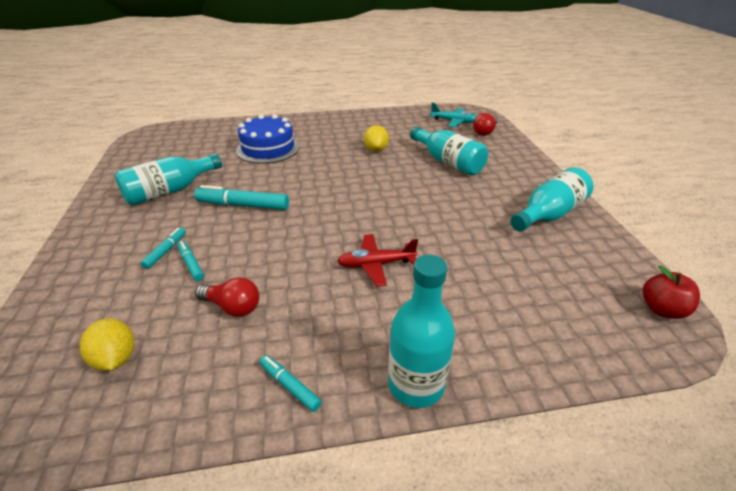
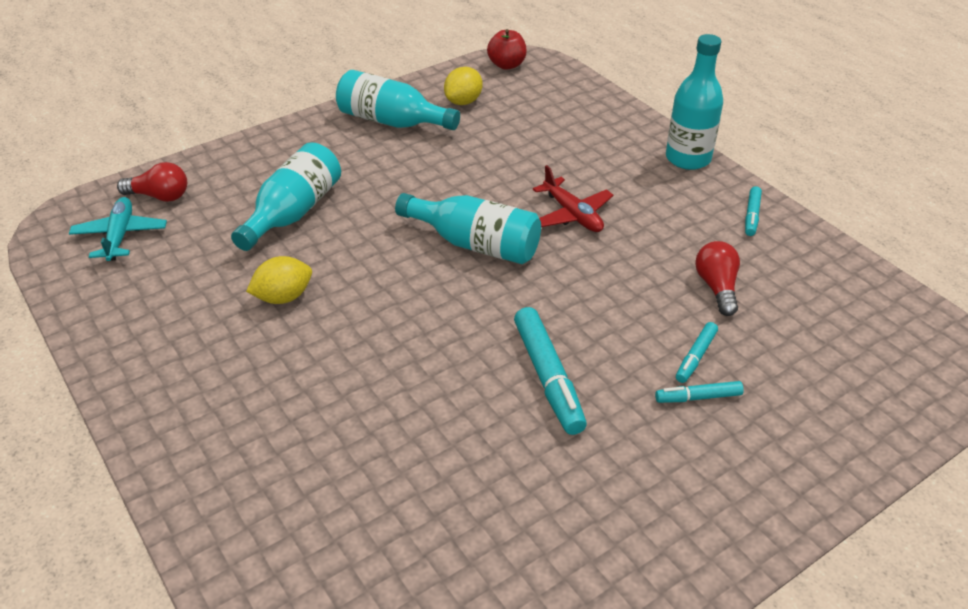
camera: 115 degrees left, 5 degrees up
yellow lemon [79,318,134,371] -> yellow lemon moved to [444,67,483,105]
turquoise bottle [115,153,222,206] -> turquoise bottle moved to [395,193,541,264]
blue cake [236,114,300,164] -> none

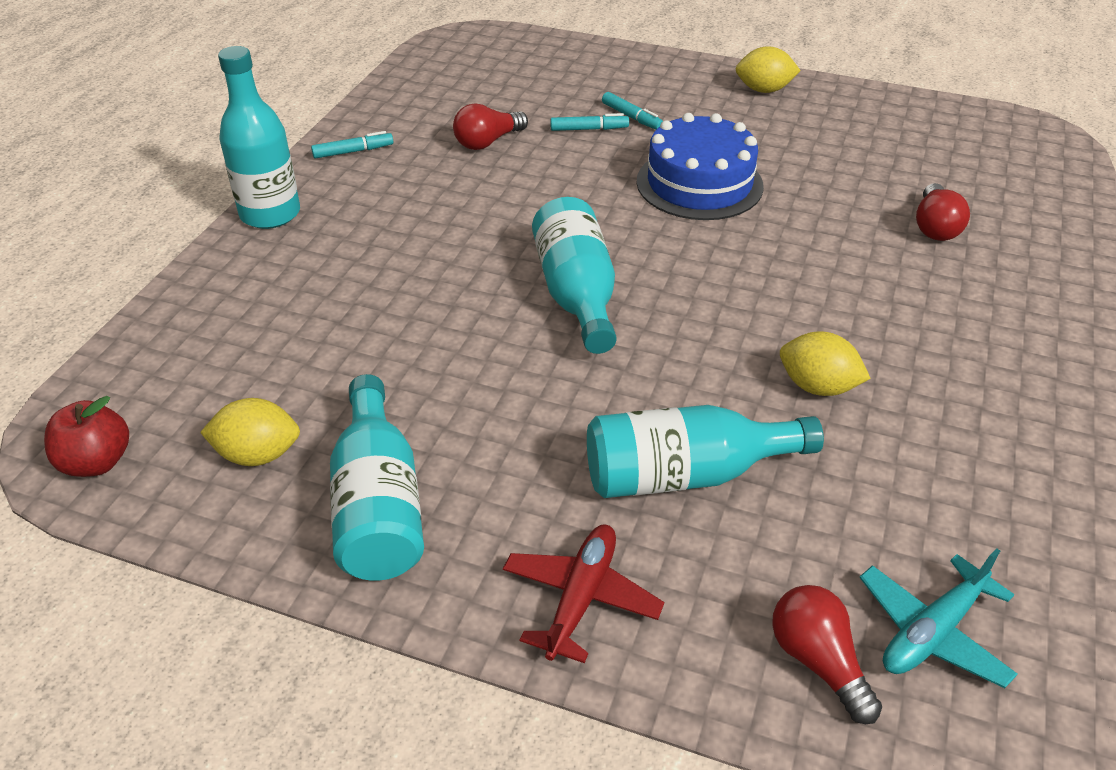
camera: 125 degrees left, 0 degrees up
turquoise marker [514,307,587,435] -> blue cake [636,113,764,220]
red plane [533,165,614,232] -> red plane moved to [503,525,664,663]
none -> yellow lemon [736,46,801,93]
none -> red light bulb [916,183,970,241]

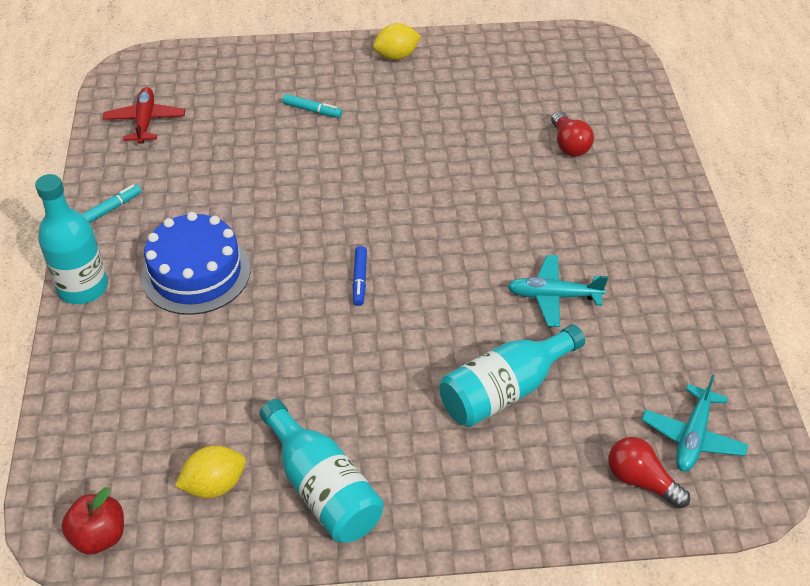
camera: 25 degrees left, 5 degrees up
red light bulb [453,103,528,150] -> none
red plane [503,525,664,663] -> red plane moved to [103,87,185,144]
turquoise bottle [532,197,617,354] -> blue marker [352,246,367,306]
turquoise marker [550,113,629,131] -> none
blue cake [636,113,764,220] -> blue cake moved to [141,212,251,315]
yellow lemon [780,331,871,396] -> turquoise plane [507,255,608,327]

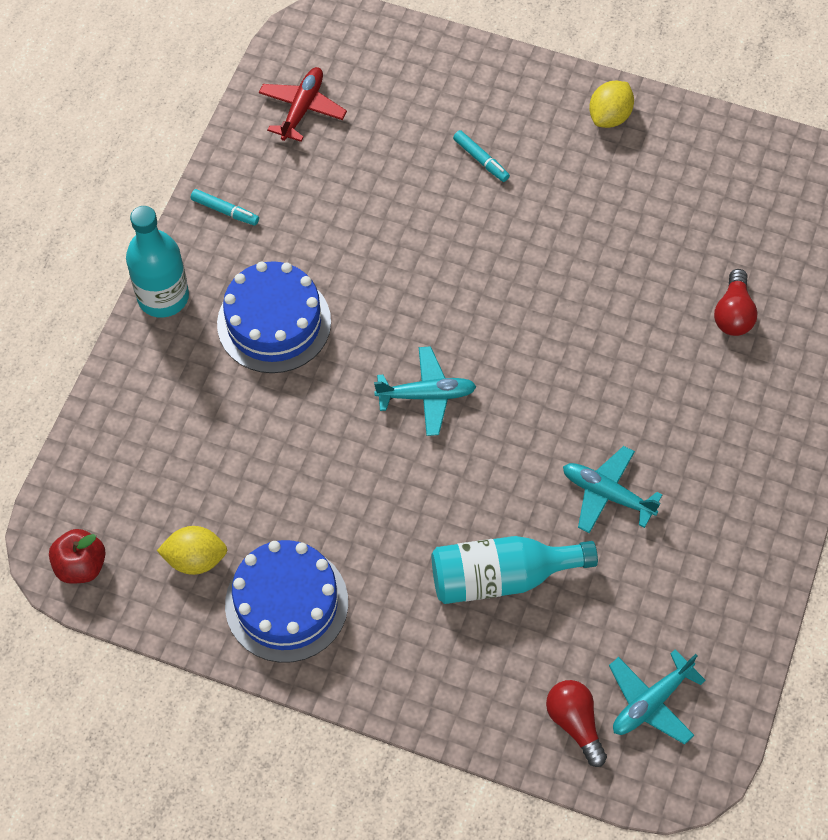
camera: 25 degrees right, 15 degrees up
turquoise marker [81,185,141,223] -> turquoise marker turned 45 degrees clockwise [191,189,259,226]
turquoise bottle [260,399,384,543] -> blue cake [225,540,348,663]
blue marker [352,246,367,306] -> turquoise plane [374,346,477,436]
yellow lemon [373,23,421,60] -> yellow lemon turned 60 degrees counterclockwise [589,81,634,128]

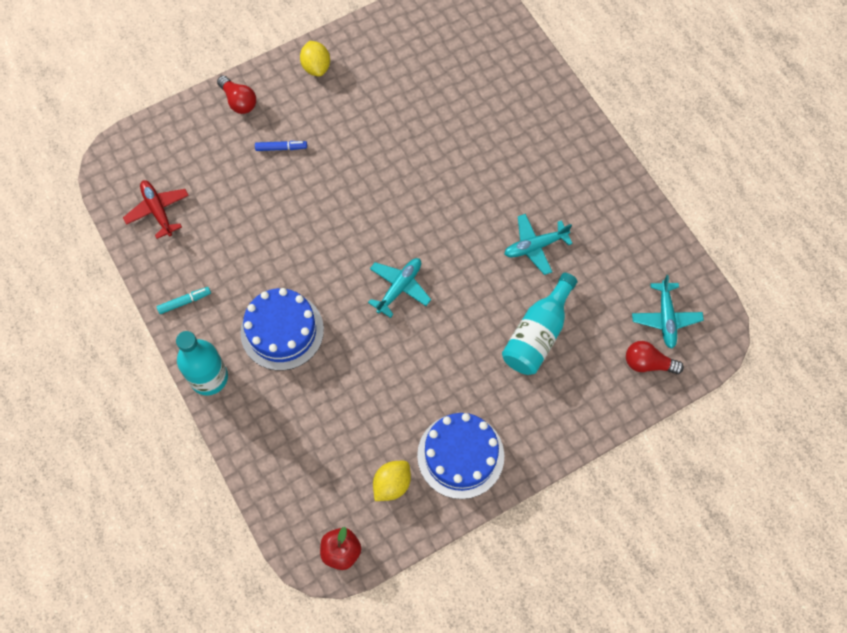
camera: 50 degrees left, 5 degrees up
turquoise marker [453,130,510,182] -> blue marker [255,141,307,151]
red light bulb [714,269,758,336] -> red light bulb moved to [217,76,256,114]

